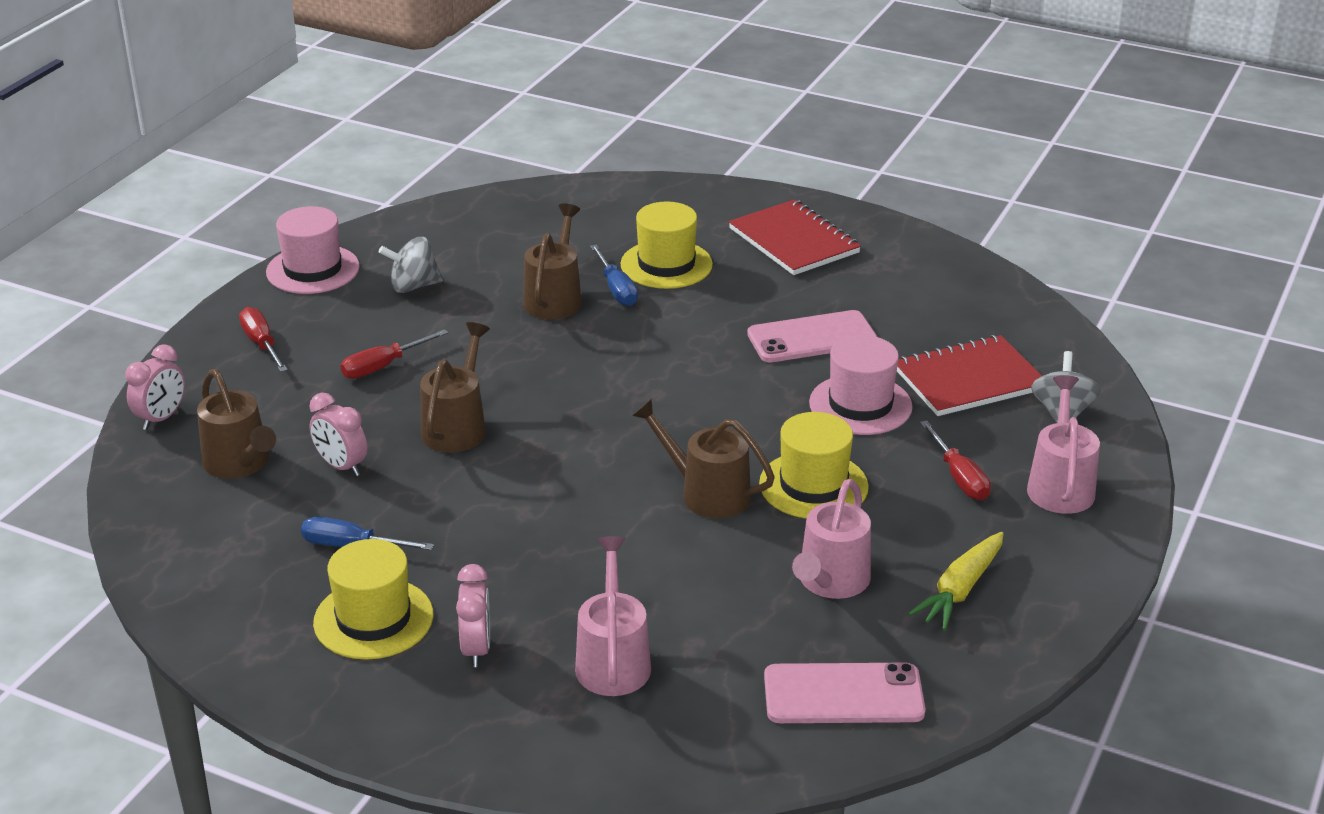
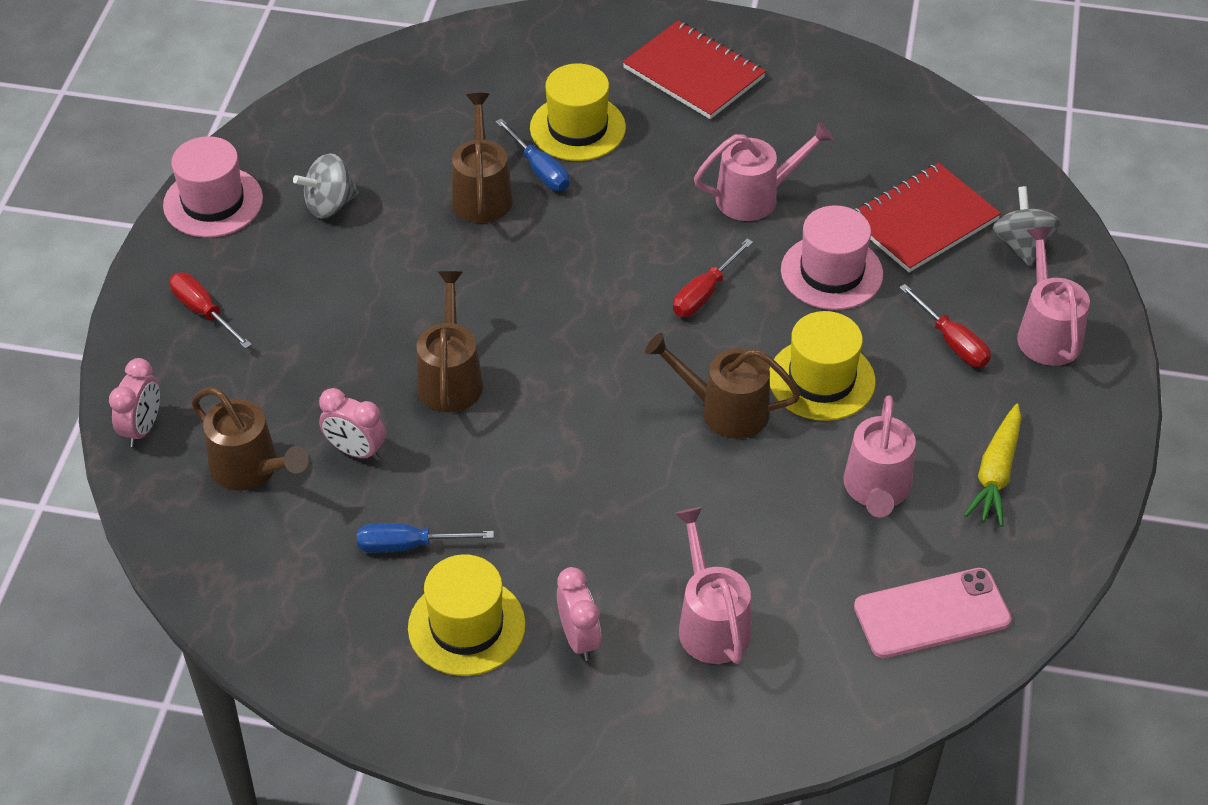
camera: 15 degrees left, 15 degrees up
red screwdriver [340,329,448,379] -> red screwdriver moved to [673,239,753,317]
pink phone [747,310,877,362] -> pink watering can [694,122,834,221]

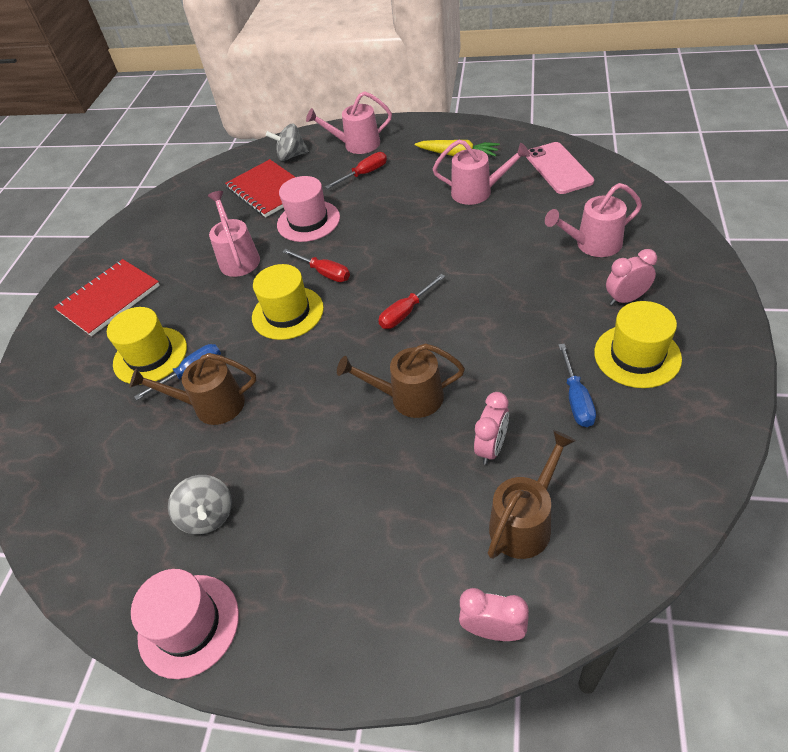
camera: 85 degrees left, 0 degrees up
red screwdriver [169,272,252,349] -> red screwdriver moved to [378,274,445,329]
brown watering can [645,333,801,439] -> none
yellow hat [769,311,875,421] -> yellow hat moved to [252,264,324,340]

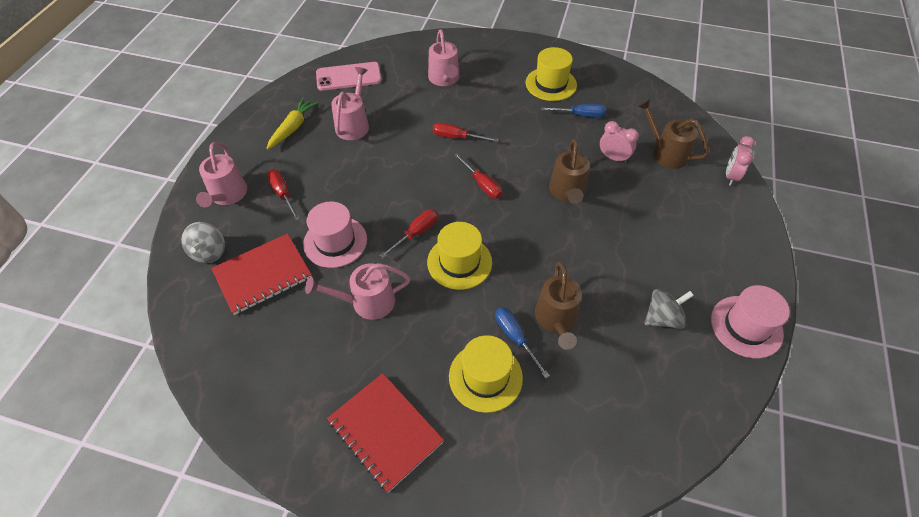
camera: 90 degrees left, 5 degrees up
pink clock [606,249,657,306] -> none
none -> red screwdriver [433,122,498,142]

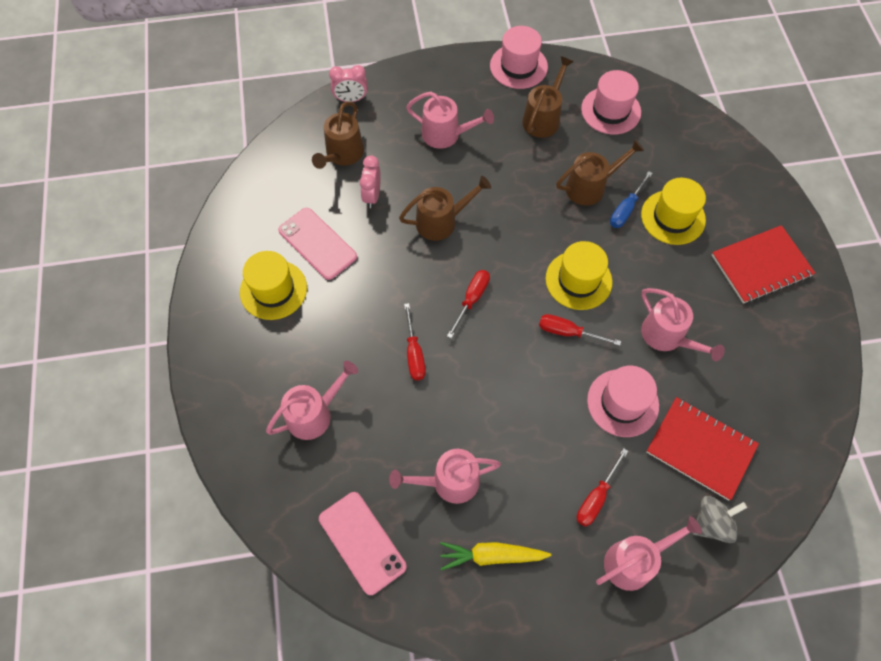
camera: 115 degrees left, 10 degrees up
red notebook [327,373,444,493] -> red notebook turned 45 degrees clockwise [712,225,815,304]
blue screwdriver [541,104,606,117] -> pink phone [278,208,357,280]
grey spinning top [644,289,694,329] -> brown watering can [522,56,574,138]
none -> pink watering can [406,92,494,149]
none -> pink hat [581,70,641,135]

